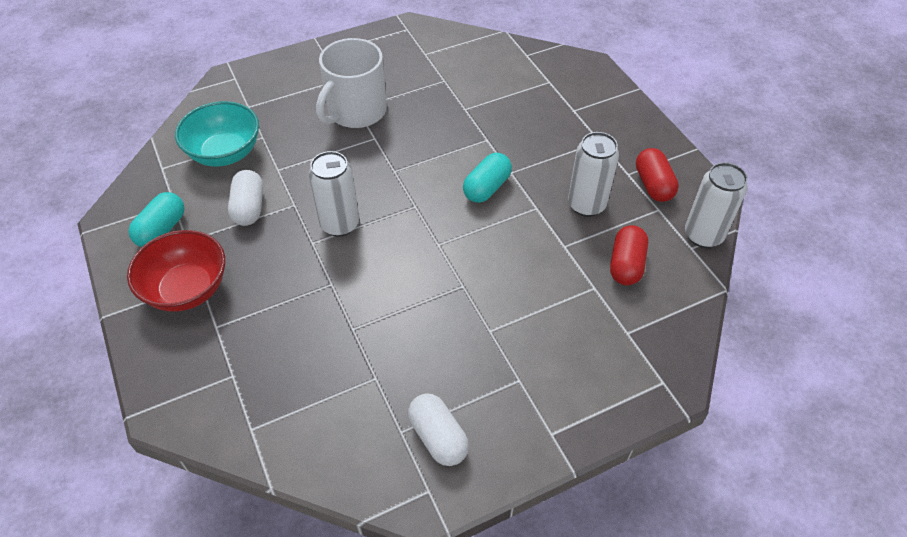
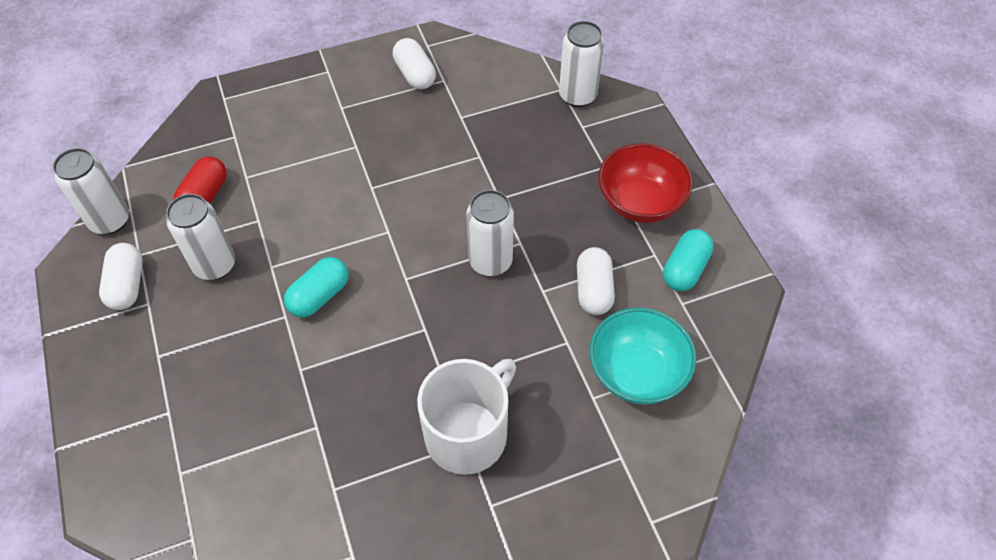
camera: 175 degrees left, 5 degrees up
red capsule [636,148,679,202] -> white capsule [99,243,143,310]
none -> white can [559,21,604,107]

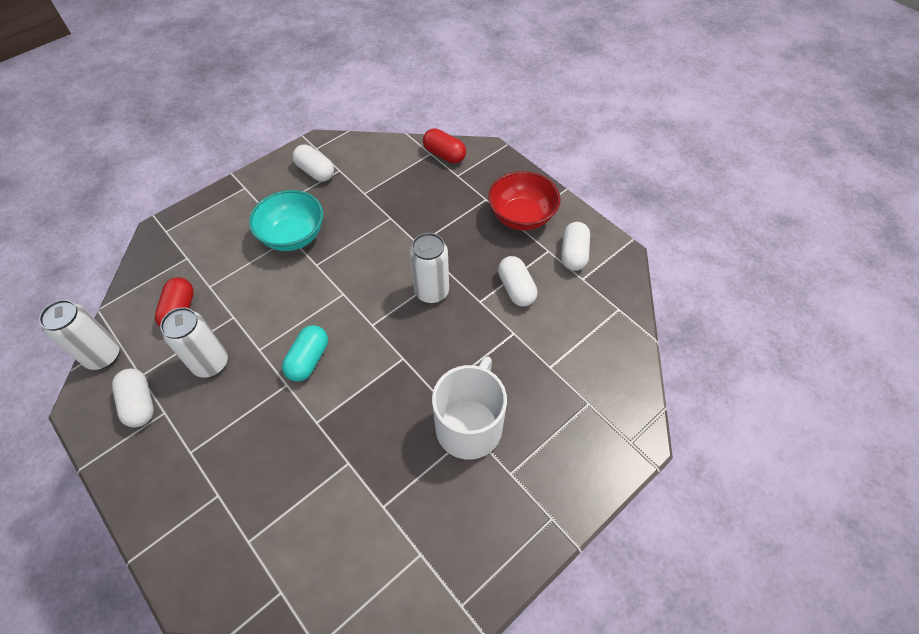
camera: 20 degrees left, 0 degrees up
white can [559,21,604,107] -> red capsule [423,128,466,164]
turquoise bowl [589,307,696,404] -> turquoise bowl moved to [249,190,323,251]
turquoise capsule [663,229,714,291] -> white capsule [561,222,590,271]

